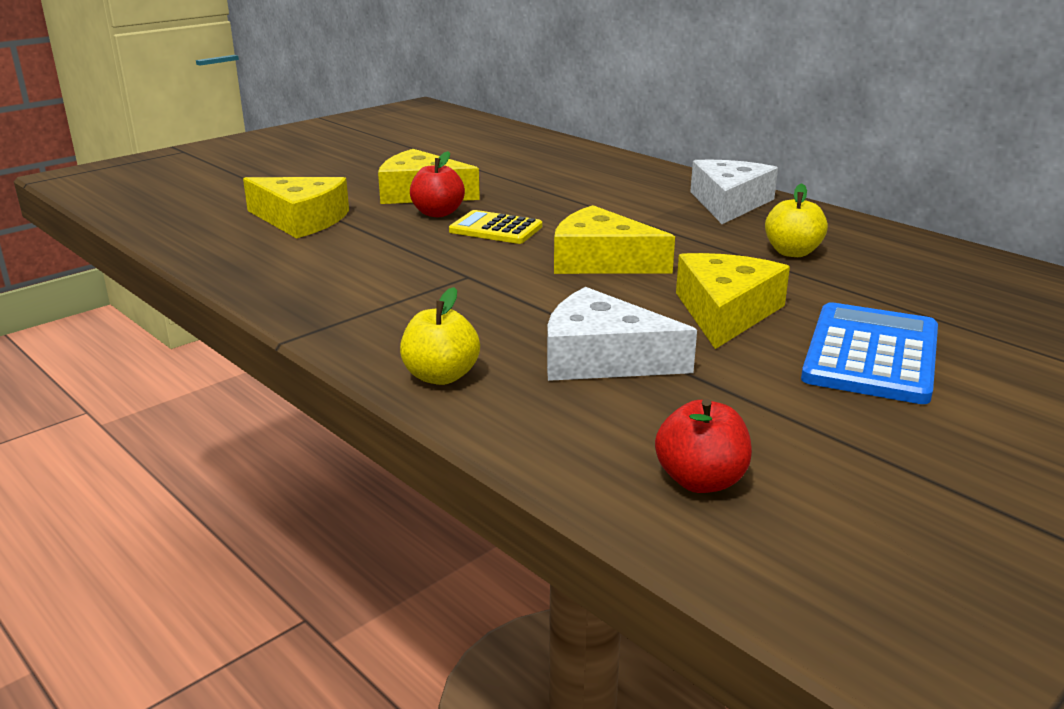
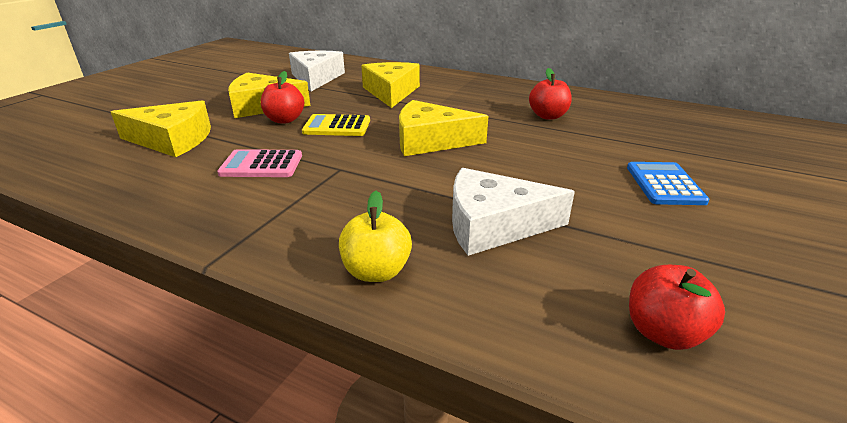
camera: 20 degrees left, 5 degrees up
yellow cheese [676,253,790,349] -> yellow cheese moved to [361,62,420,108]
white cheese [690,160,778,224] -> white cheese moved to [289,51,345,92]
yellow apple [765,183,828,257] -> red apple [529,68,572,120]
blue calculator [801,302,938,404] -> blue calculator [627,162,710,205], size x0.63
none -> pink calculator [217,149,302,177]

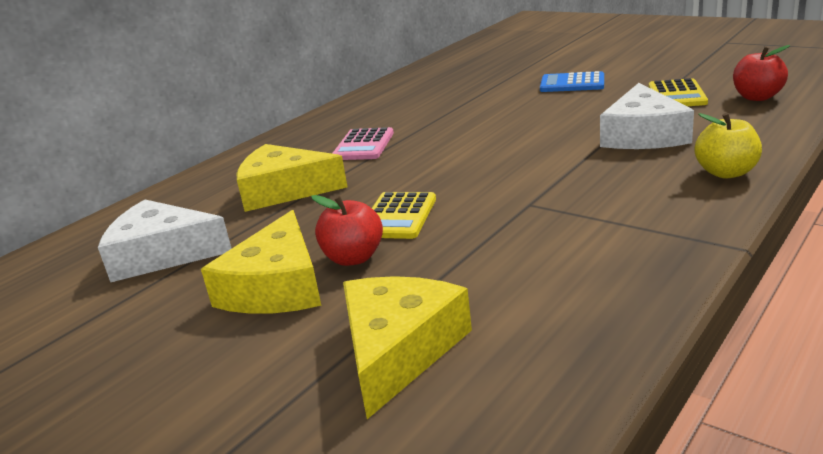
camera: 75 degrees left, 5 degrees down
pink calculator [217,149,302,177] -> pink calculator moved to [332,127,394,160]
yellow cheese [399,100,488,156] -> none
red apple [529,68,572,120] -> none
none -> yellow calculator [649,78,708,106]

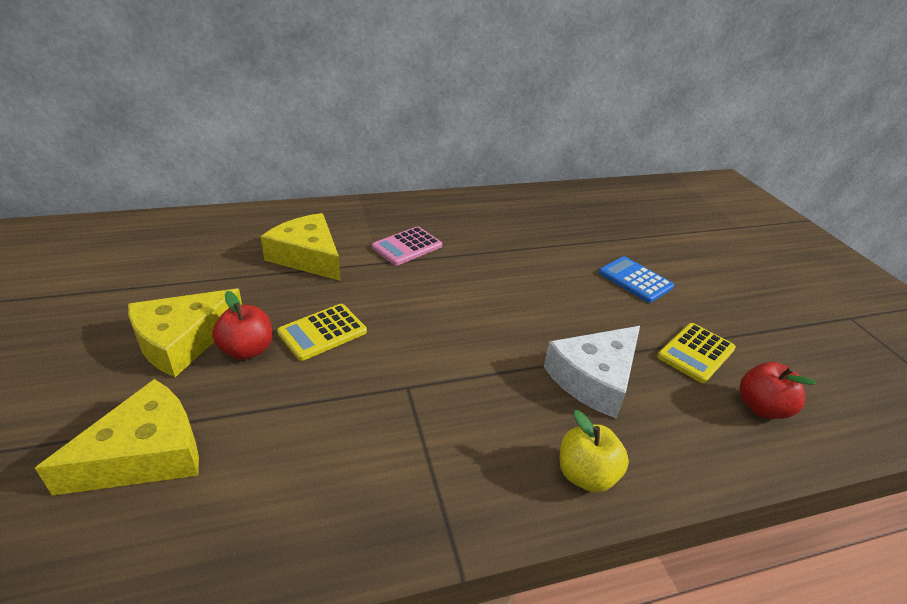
camera: 30 degrees right, 10 degrees up
white cheese [98,200,232,282] -> none

